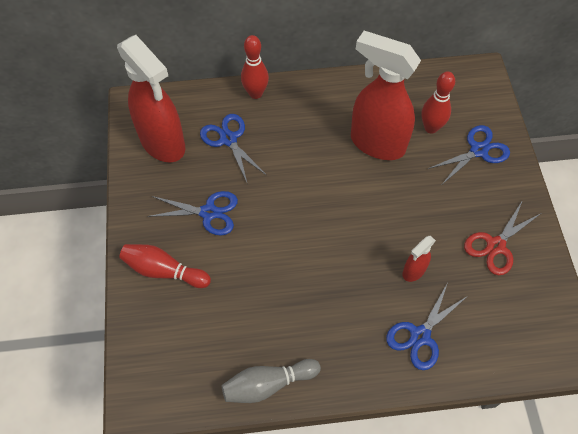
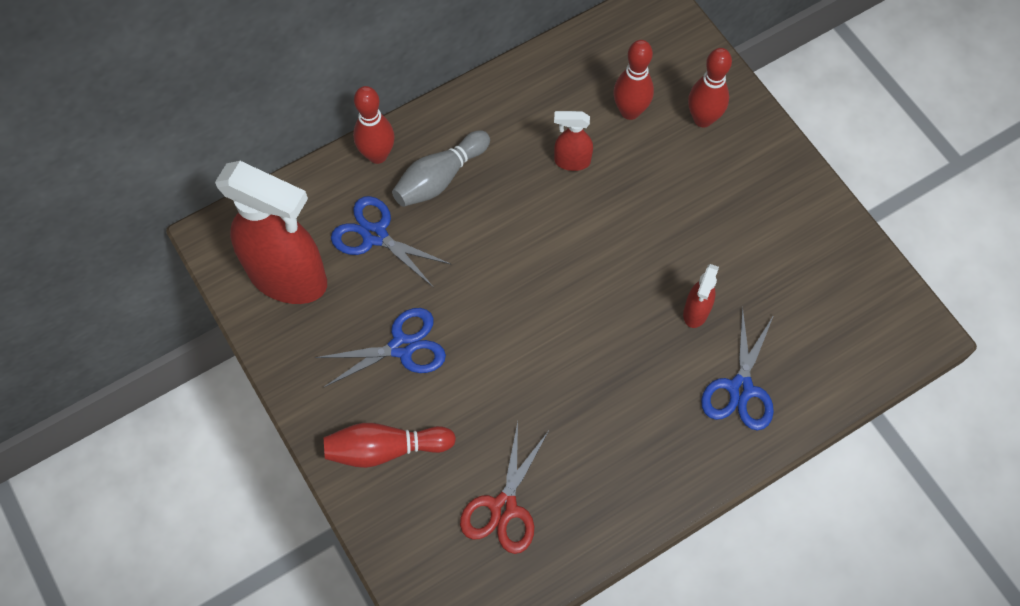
camera: 25 degrees left, 5 degrees up
grey bowling pin [221,359,321,403] -> grey bowling pin moved to [392,130,490,207]
red spray bottle [351,31,421,160] -> red spray bottle [554,111,593,171], size x0.44
blue scissors [428,125,510,183] -> red bowling pin [688,48,732,128]
red scissors [464,200,541,275] -> red scissors moved to [460,422,549,554]

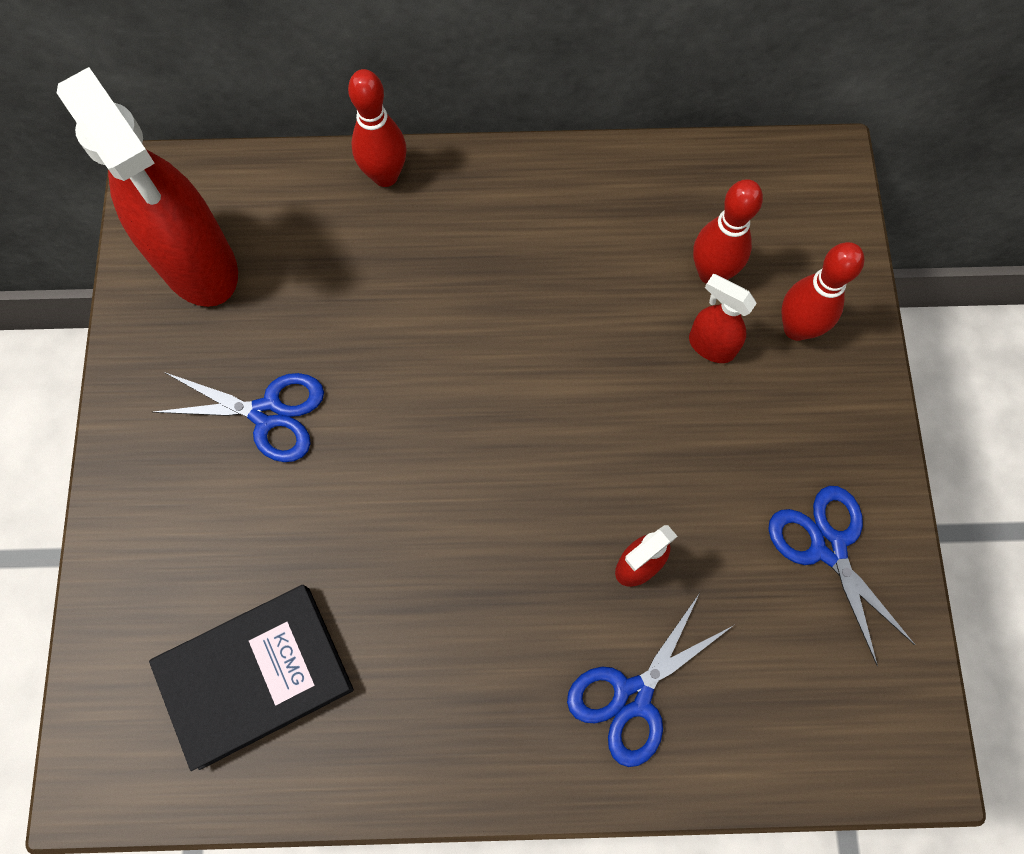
camera: 30 degrees right, 5 degrees up
red bowling pin [323,423,456,468] -> none
blue scissors [331,196,452,288] -> blue scissors moved to [768,486,915,666]
grey bowling pin [392,130,490,207] -> none
red scissors [460,422,549,554] -> black book [149,585,354,771]
red spray bottle [554,111,593,171] -> red spray bottle moved to [689,274,757,363]

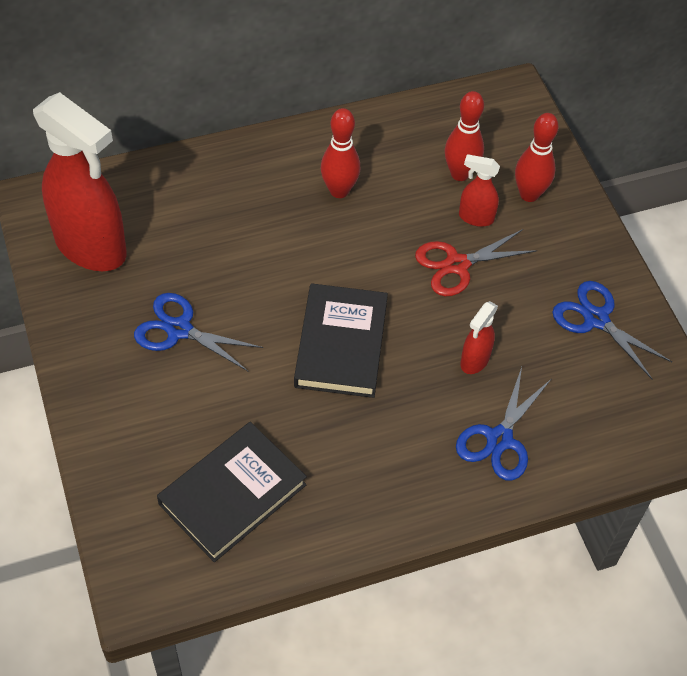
camera: 20 degrees left, 15 degrees down
blue scissors [152,372,324,462] -> blue scissors turned 150 degrees counterclockwise [134,293,263,372]
red bowling pin [348,69,407,187] -> red bowling pin moved to [321,108,360,198]
none -> black book [294,283,388,398]
none -> red scissors [415,229,537,296]

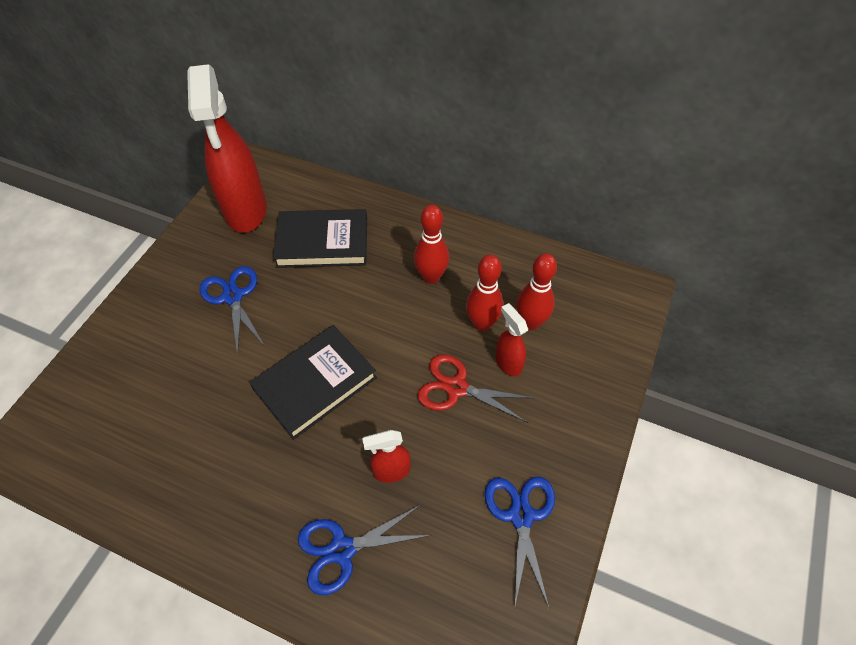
camera: 45 degrees right, 0 degrees up
black book [157,422,307,562] -> black book moved to [273,209,367,268]
red bowling pin [515,113,559,202] -> red bowling pin moved to [466,254,503,331]

